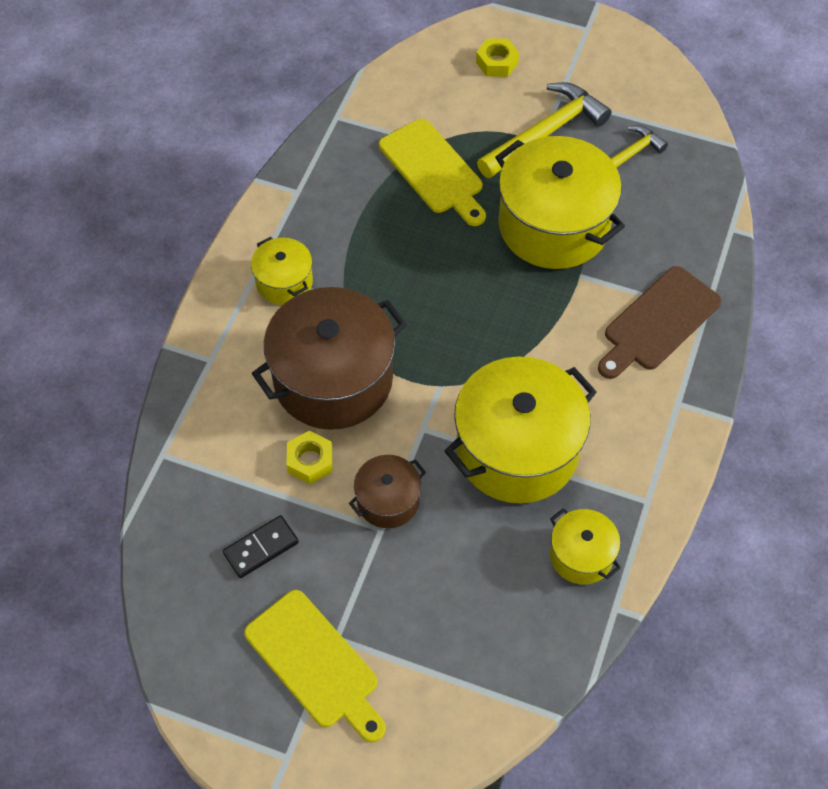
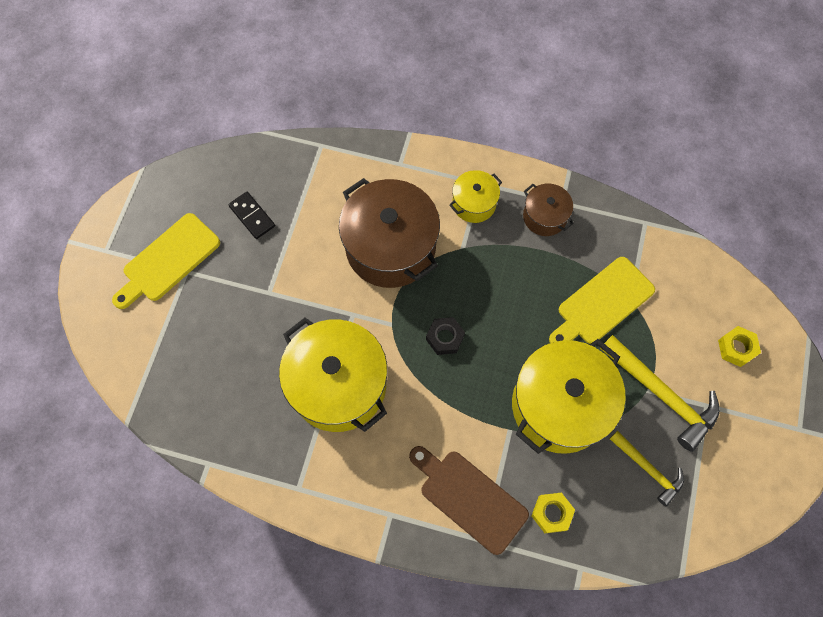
camera: 85 degrees right, 10 degrees up
yellow nut [287,431,332,484] -> yellow nut moved to [532,493,575,533]
brown pot [349,455,426,528] -> brown pot moved to [523,183,574,236]
yellow pot [550,508,621,584] -> none
none -> black nut [426,317,465,355]

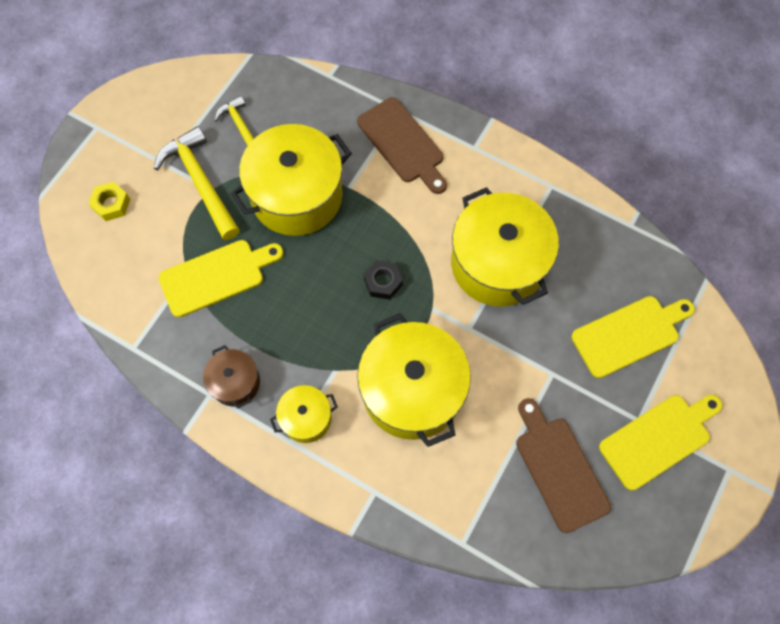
camera: 165 degrees left, 0 degrees up
black domino [228,192,275,239] -> brown cutting board [516,398,611,533]
brown pot [339,178,440,288] -> yellow pot [357,313,471,447]
yellow nut [532,493,575,533] -> none
none -> yellow cutting board [571,296,695,378]

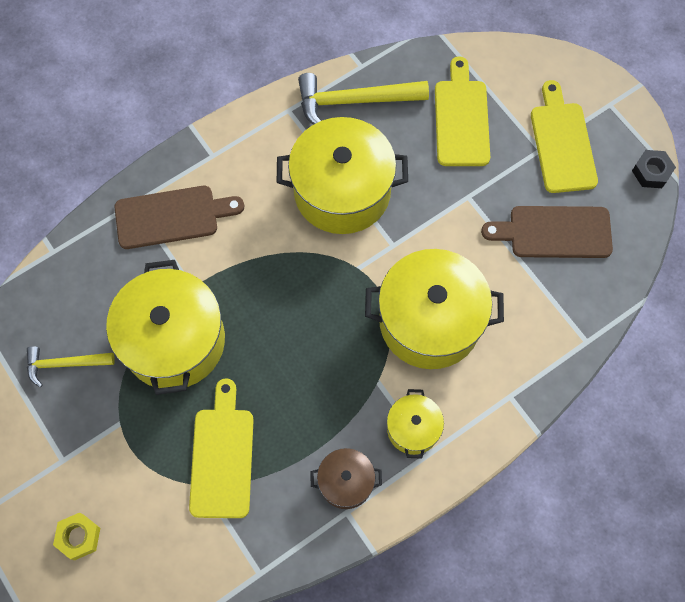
camera: 65 degrees left, 0 degrees up
yellow hammer [154,126,240,240] -> yellow hammer moved to [298,73,429,125]
black nut [364,260,403,299] -> black nut moved to [632,150,676,188]

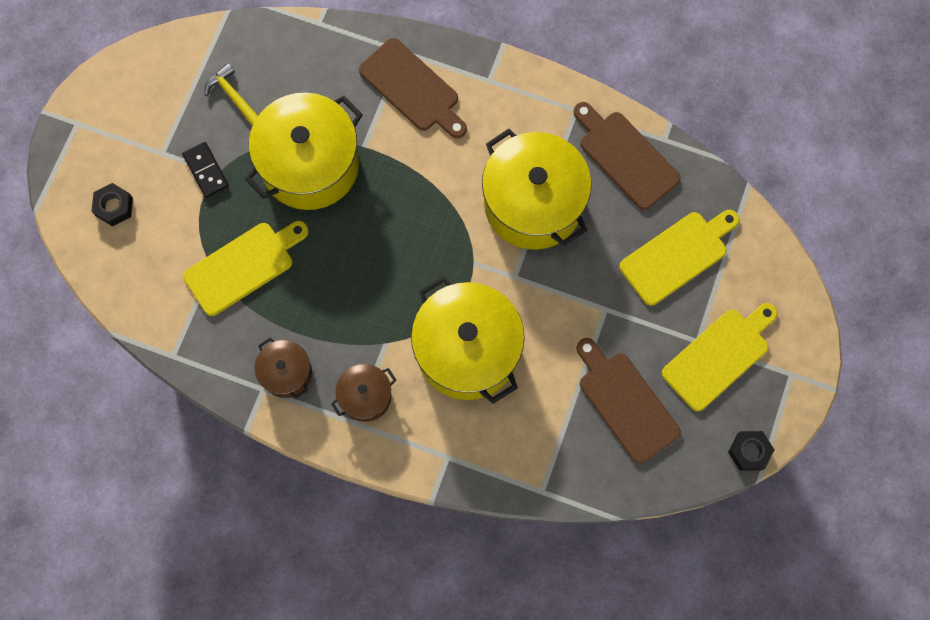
camera: 55 degrees right, 5 degrees up
yellow nut [53,513,100,561] -> black nut [91,183,133,226]
yellow hammer [298,73,429,125] -> brown cutting board [573,102,681,210]
yellow pot [387,389,444,459] -> brown pot [331,364,396,422]
none -> black domino [182,142,229,198]

